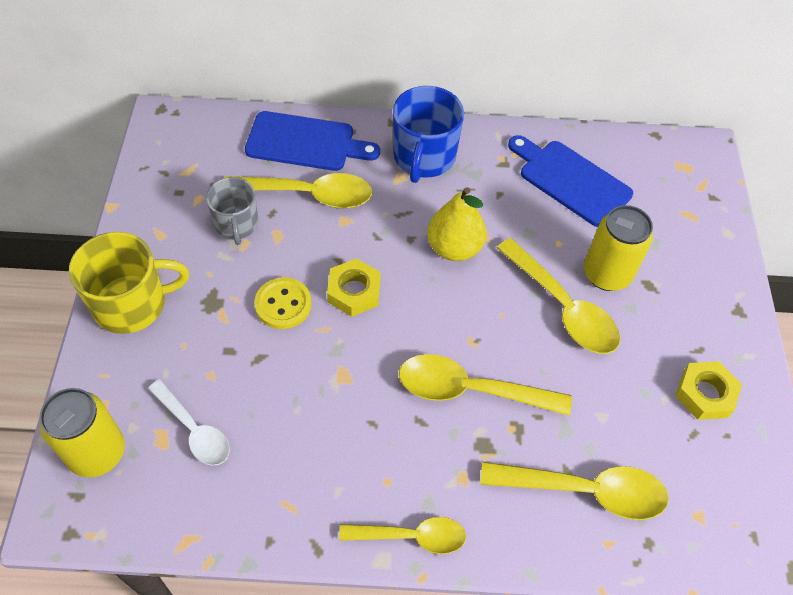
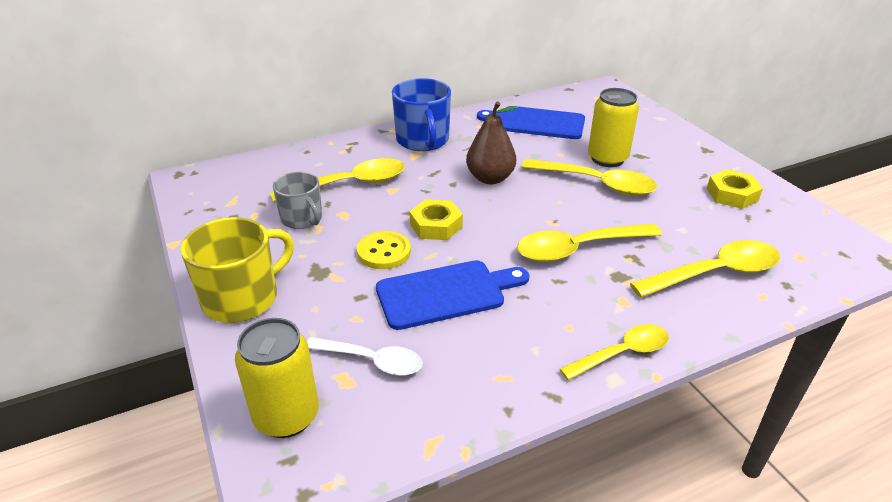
camera: 25 degrees left, 20 degrees down
blue cutting board [245,111,380,171] -> blue cutting board moved to [376,260,529,330]
yellow pear [427,187,486,261] -> brown pear [466,102,518,184]

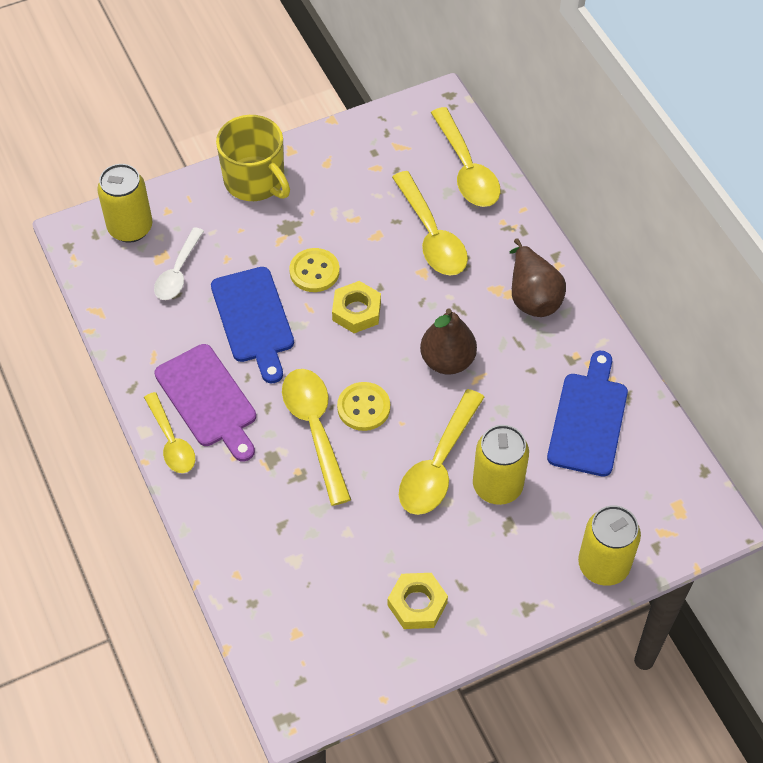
camera: 90 degrees right, 20 degrees up
grey mug [273,172,322,229] -> none
blue mug [392,78,451,151] -> brown pear [510,238,566,317]
yellow spoon [630,240,780,297] -> yellow spoon moved to [431,107,500,207]
none -> purple cutting board [154,344,256,461]
none -> yellow button [337,382,390,431]
none -> yellow can [578,505,641,586]

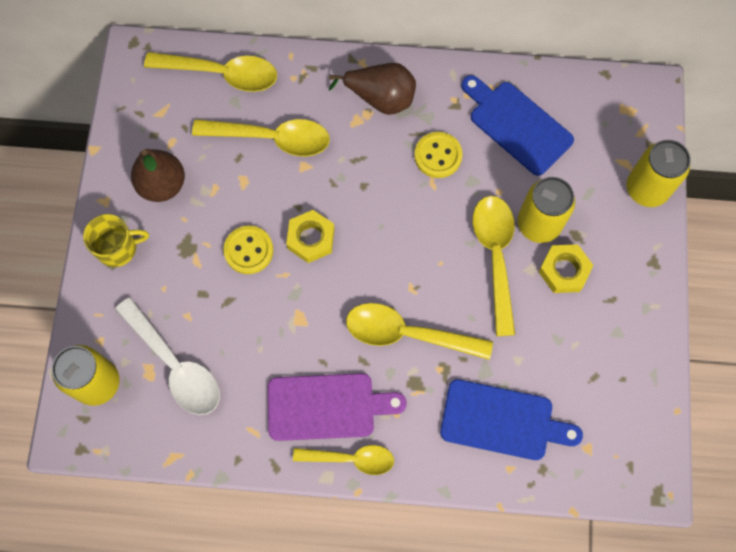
camera: 60 degrees left, 15 degrees up
white spoon [154,227,204,300] -> white spoon [115,297,220,415], size x1.52
blue cutting board [211,267,294,383] -> blue cutting board moved to [440,379,583,460]
yellow mug [216,115,290,201] -> yellow mug [83,214,149,267], size x0.65
yellow button [337,382,390,431] -> yellow button moved to [414,132,463,178]
yellow nut [388,573,448,629] -> yellow nut moved to [539,244,594,293]
yellow spoon [399,389,484,515] -> yellow spoon turned 150 degrees counterclockwise [473,196,515,336]
brown pear [420,308,477,375] -> brown pear moved to [131,149,185,202]

